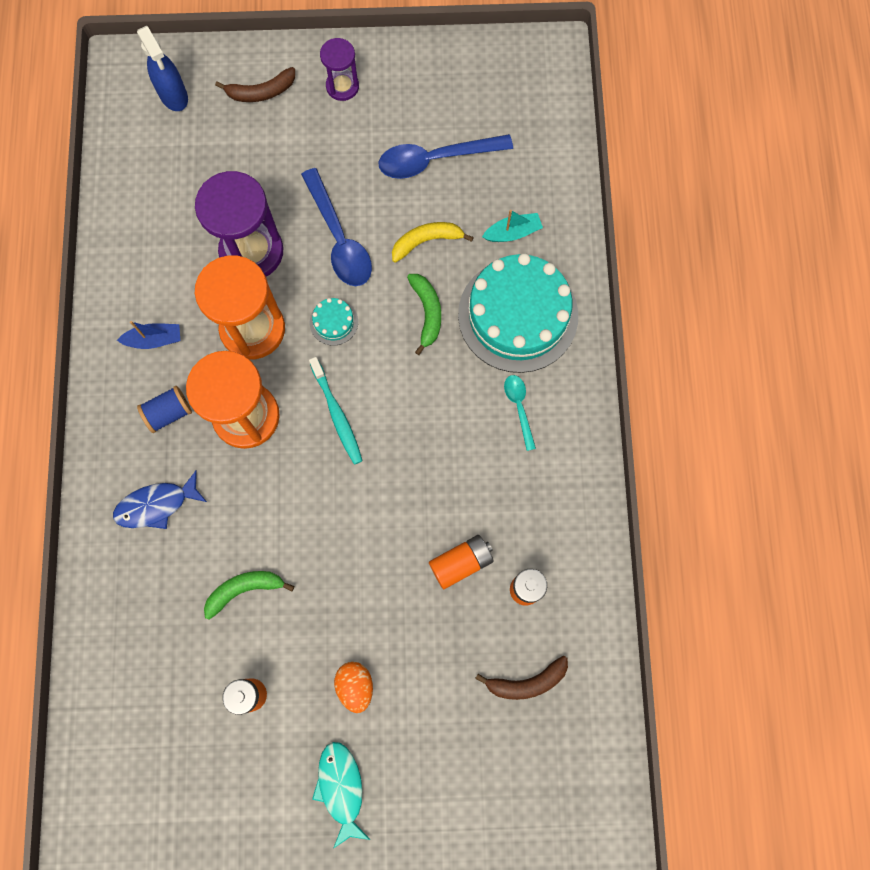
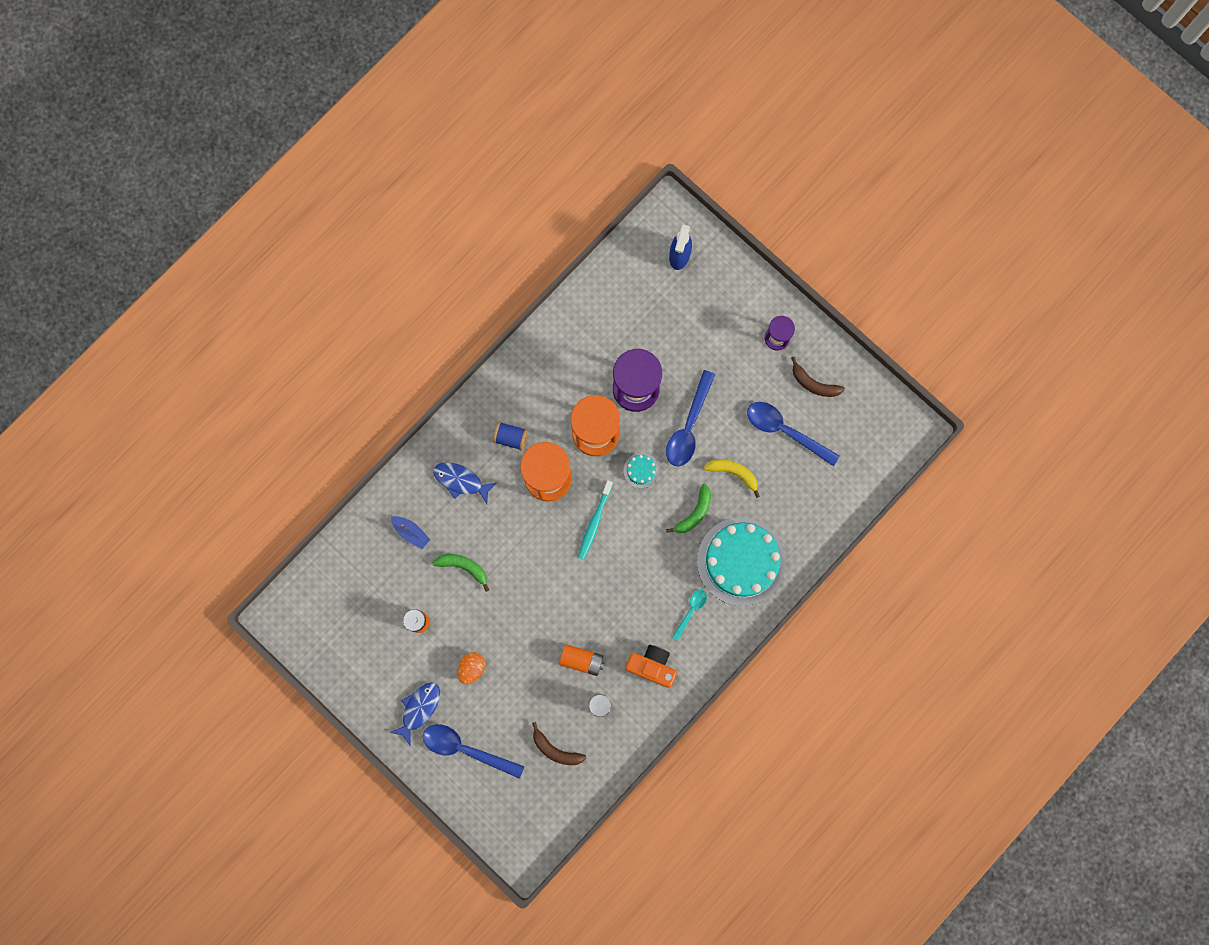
camera: 45 degrees right, 5 degrees up
blue boat [117,321,180,349] -> blue boat moved to [391,516,430,549]
brown banana [215,67,295,102] -> brown banana moved to [791,356,845,397]
turquoise fish [312,742,371,848] -> blue fish [390,682,440,745]
turquoise boat [482,210,543,242] -> none
none -> blue spoon [423,724,525,779]
none -> orange camera [625,645,677,688]

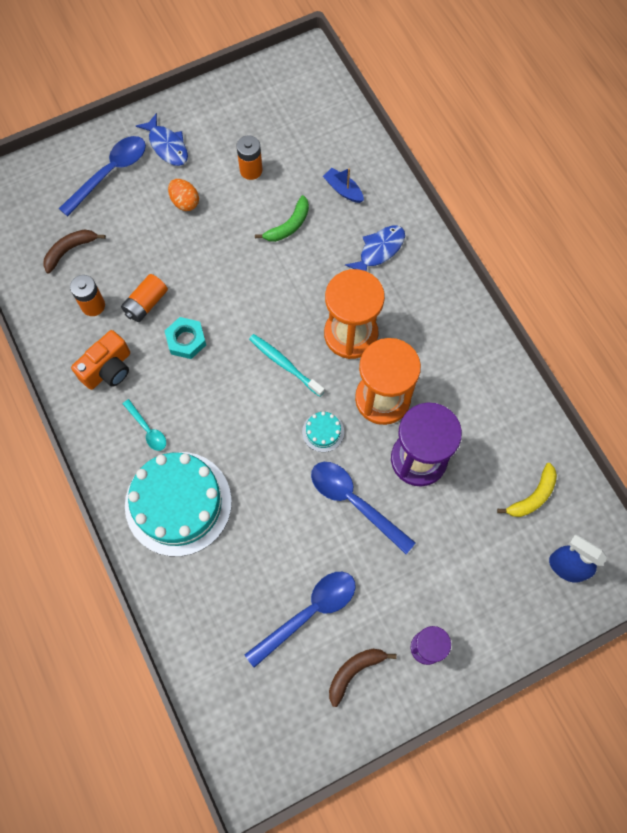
camera: 110 degrees right, 10 degrees down
blue boat [391,516,430,549] -> blue boat turned 75 degrees clockwise [323,168,364,203]
blue spool [493,422,528,451] -> none
green banana [666,484,711,533] -> none
yellow banana [704,459,760,498] -> yellow banana moved to [497,463,557,517]
none -> turquoise nut [165,317,206,359]

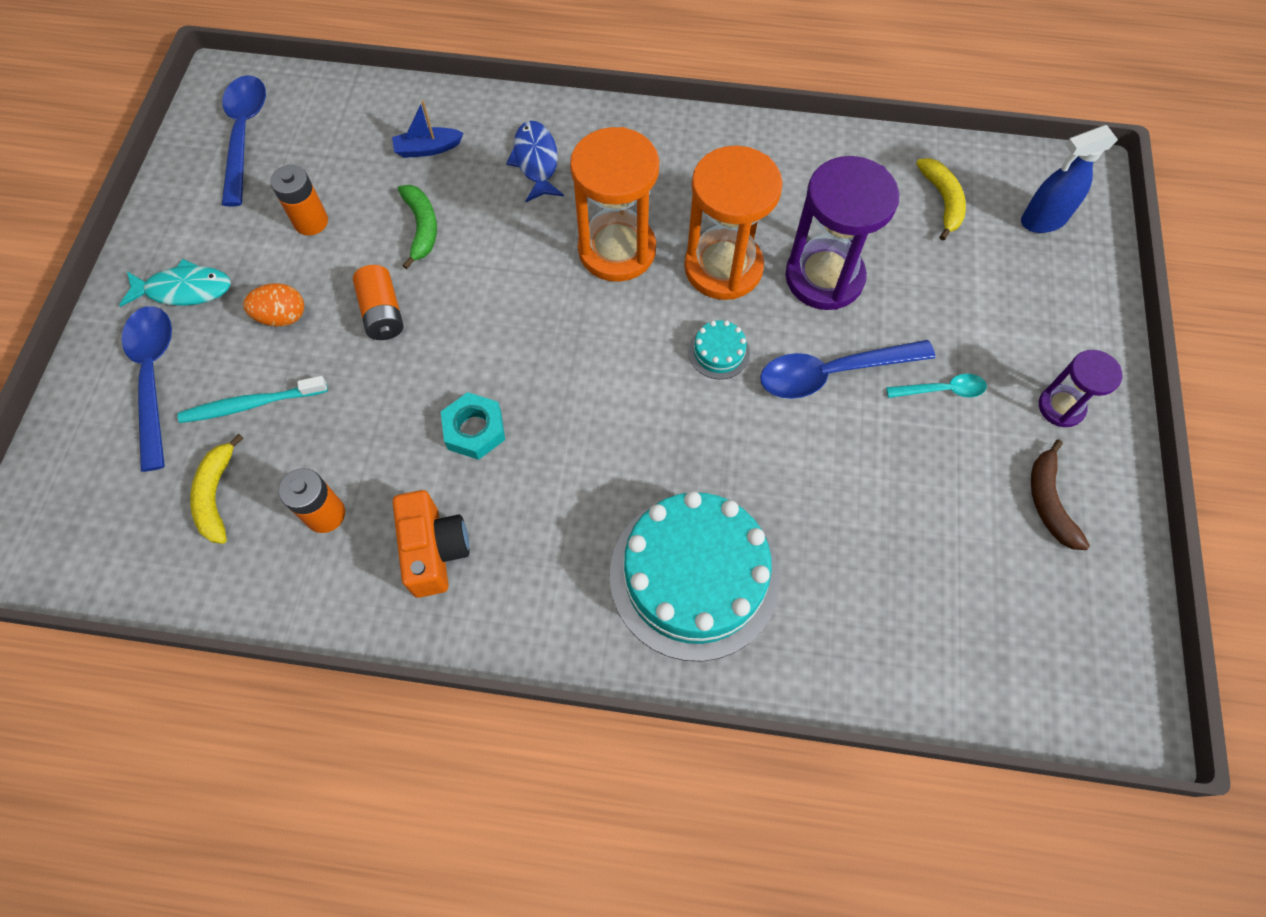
camera: 55 degrees left, 5 degrees down
brown banana [43,229,106,273] -> yellow banana [190,434,244,544]
orange battery [121,274,168,322] -> orange battery moved to [353,265,403,340]
turquoise spoon [123,399,166,451] -> turquoise spoon moved to [886,374,987,398]
blue fish [136,113,188,166] -> turquoise fish [119,259,231,307]
blue spoon [244,572,356,668] -> blue spoon moved to [222,75,266,207]
turquoise toothbrush [249,334,325,397] -> turquoise toothbrush moved to [177,376,328,423]

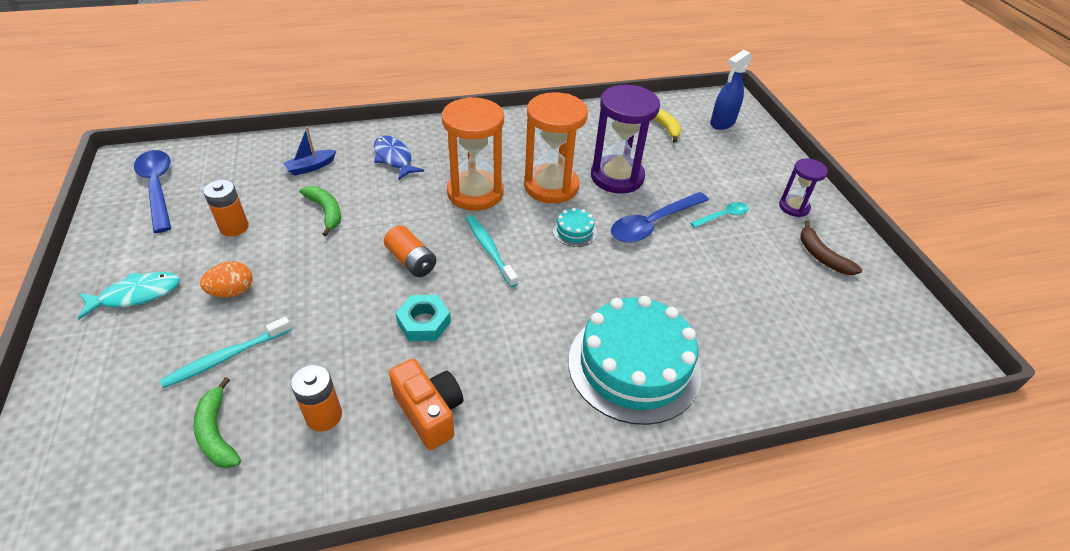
camera: 25 degrees left, 20 degrees down
blue spoon [122,306,172,472] -> none
yellow banana [190,434,244,544] -> green banana [193,377,241,468]
orange battery [353,265,403,340] -> orange battery moved to [384,225,437,277]
none -> turquoise toothbrush [466,215,518,287]

